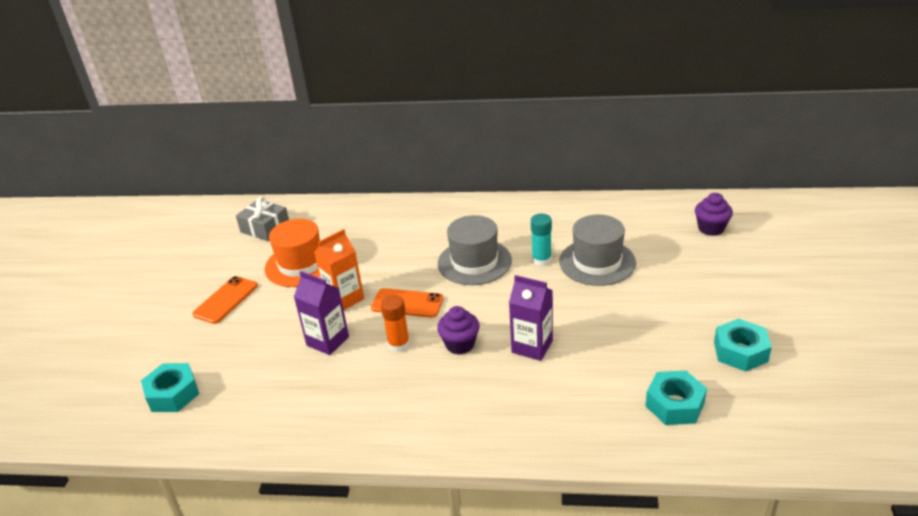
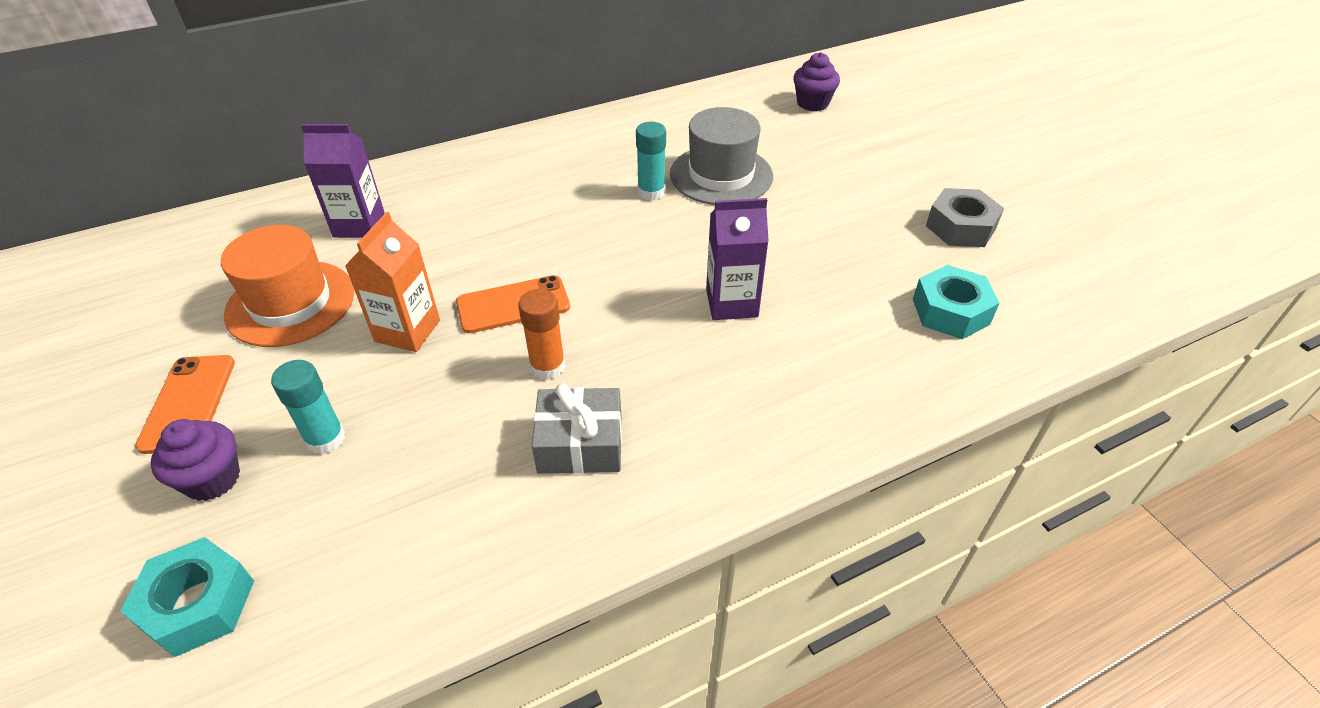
camera: 35 degrees left, 10 degrees up
grey gift [236,197,289,241] -> grey gift moved to [532,383,622,474]
purple carton [294,271,349,355] -> purple carton moved to [301,124,385,238]
purple cupcake [437,306,479,355] -> purple cupcake moved to [151,419,240,501]
grey hat [438,215,512,285] -> none
turquoise nut [714,319,772,372] -> grey nut [926,188,1004,247]
none -> turquoise glue stick [271,360,345,454]

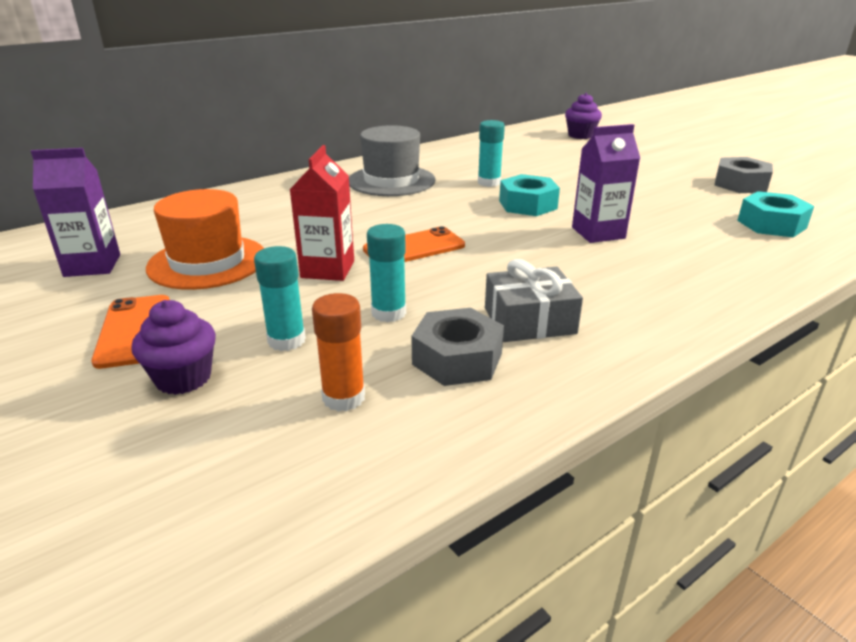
camera: 10 degrees left, 15 degrees down
turquoise nut [120,537,254,657] -> turquoise nut moved to [499,174,560,216]
purple carton [301,124,385,238] -> purple carton moved to [31,148,120,277]
orange carton [345,212,440,352] -> red carton [290,145,354,281]
orange glue stick [518,289,565,380] -> orange glue stick moved to [312,293,365,412]
grey hat [670,107,773,205] -> grey hat moved to [349,125,436,196]
none -> turquoise glue stick [367,224,406,322]
none -> grey nut [412,308,504,386]

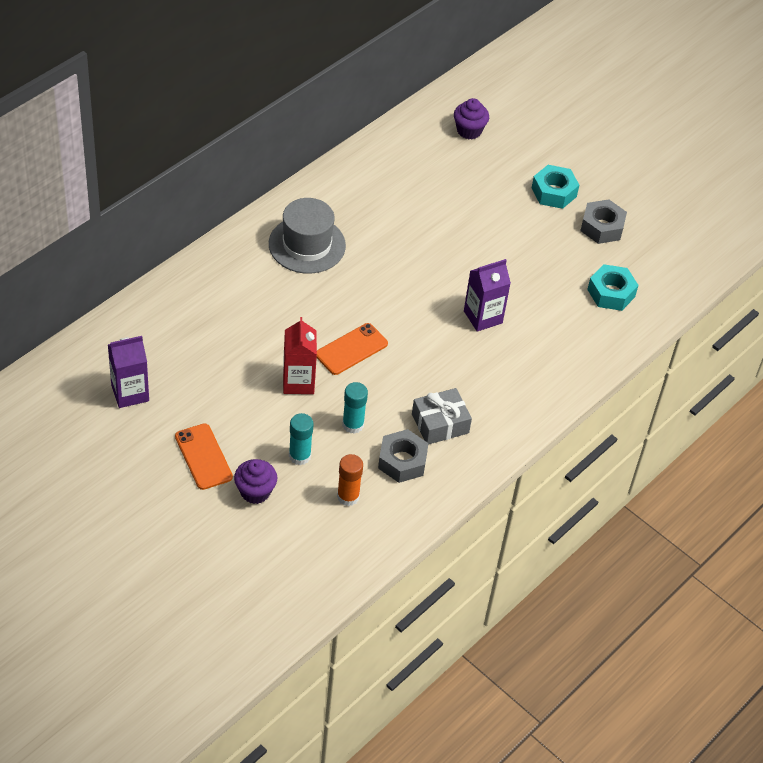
camera: 15 degrees left, 20 degrees up
orange hat [146,189,264,290] -> none
turquoise glue stick [478,120,505,187] -> none
turquoise nut [499,174,560,216] -> turquoise nut moved to [532,165,579,209]

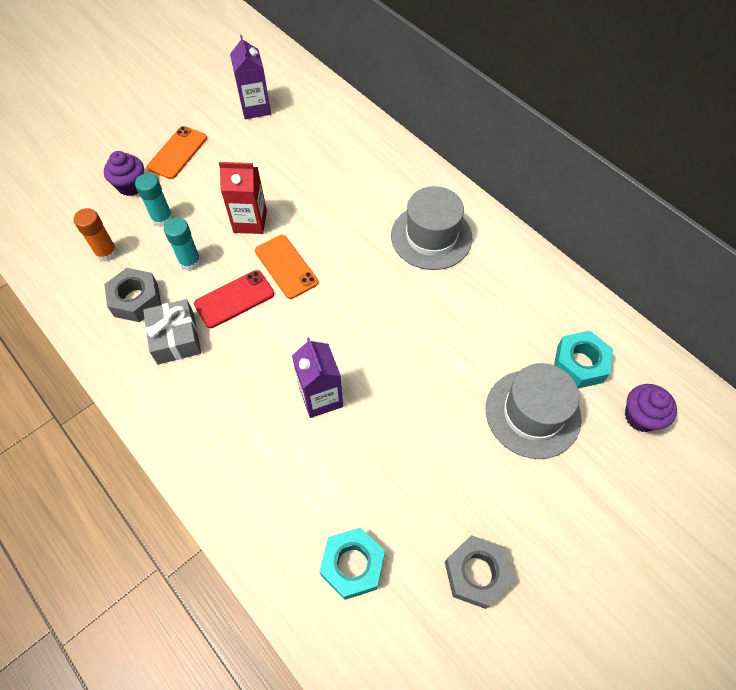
camera: 100 degrees right, 10 degrees up
orange phone [175,423,233,490] -> orange phone turned 45 degrees counterclockwise [147,126,207,179]
turquoise nut [532,165,579,209] -> turquoise nut moved to [554,331,613,389]
none -> red phone [194,270,274,328]
none -> grey hat [486,363,582,459]

